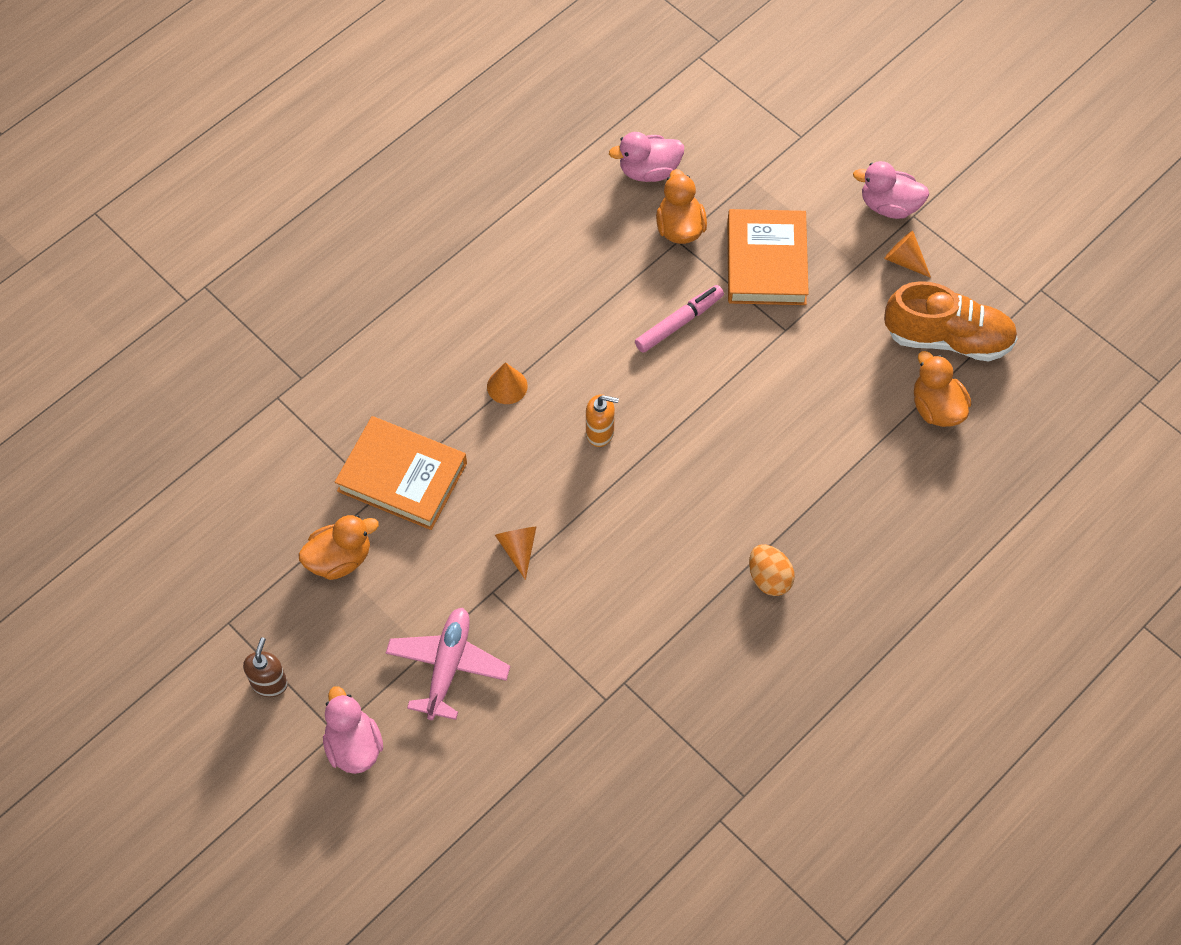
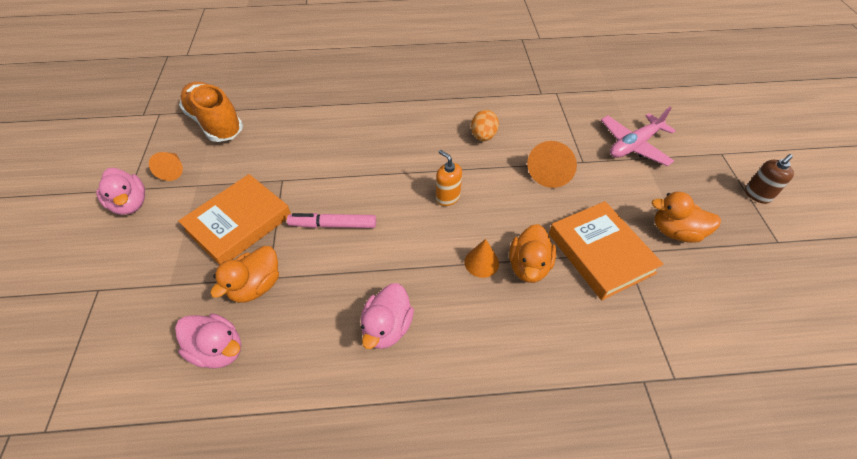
camera: 140 degrees left, 10 degrees down
pink duck [323,686,383,774] -> pink duck moved to [361,283,414,349]
orange cone [495,526,537,580] -> orange cone [527,141,577,188], size x1.55
orange egg [749,544,795,596] -> orange egg moved to [471,110,499,141]
orange duck [914,351,971,427] -> orange duck moved to [509,224,556,283]

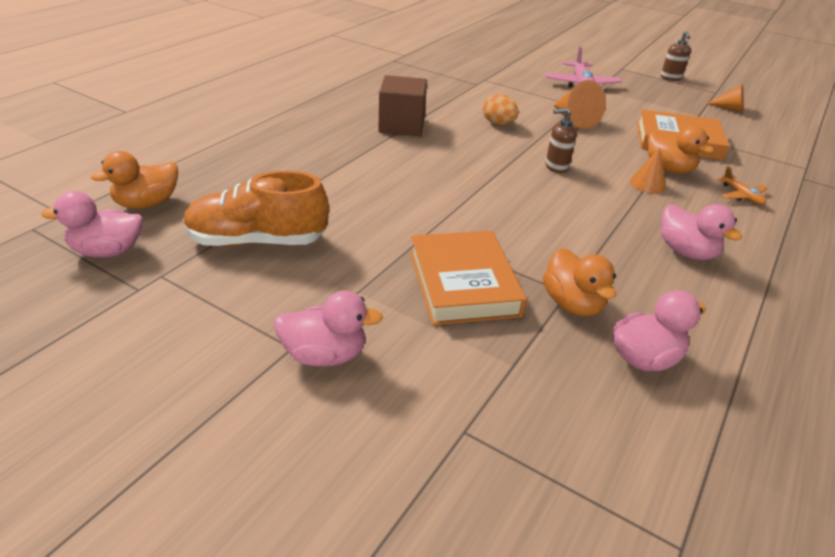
camera: 55 degrees left, 15 degrees down
orange cone [149,152,183,181] -> orange cone moved to [707,84,744,113]
pink marker [287,213,376,228] -> none
orange soap dispenser [436,150,462,206] -> brown soap dispenser [546,108,577,173]
orange duck [651,192,721,243] -> orange duck moved to [91,151,178,209]
none -> pink duck [41,191,143,258]
none -> brown cube [378,75,427,136]
none -> orange plane [717,166,767,205]

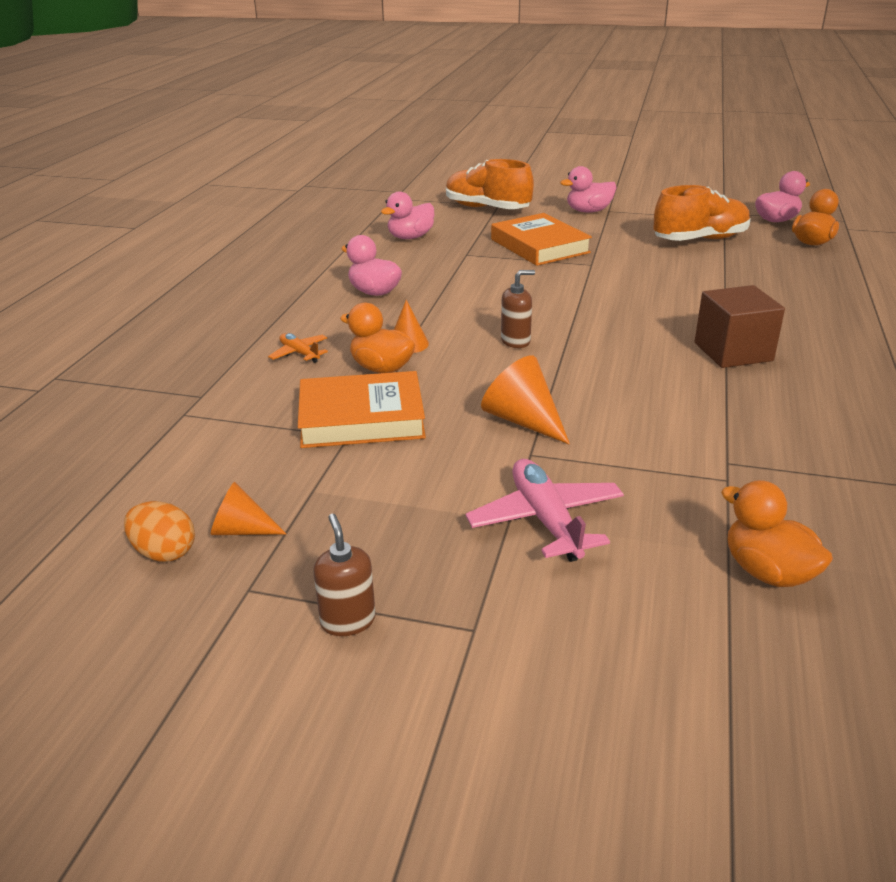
camera: 165 degrees right, 5 degrees down
orange egg [483,94,518,125] -> orange egg moved to [124,501,195,562]
orange duck [543,248,616,316] -> orange duck moved to [721,480,833,587]
none -> orange shoe [446,159,534,209]

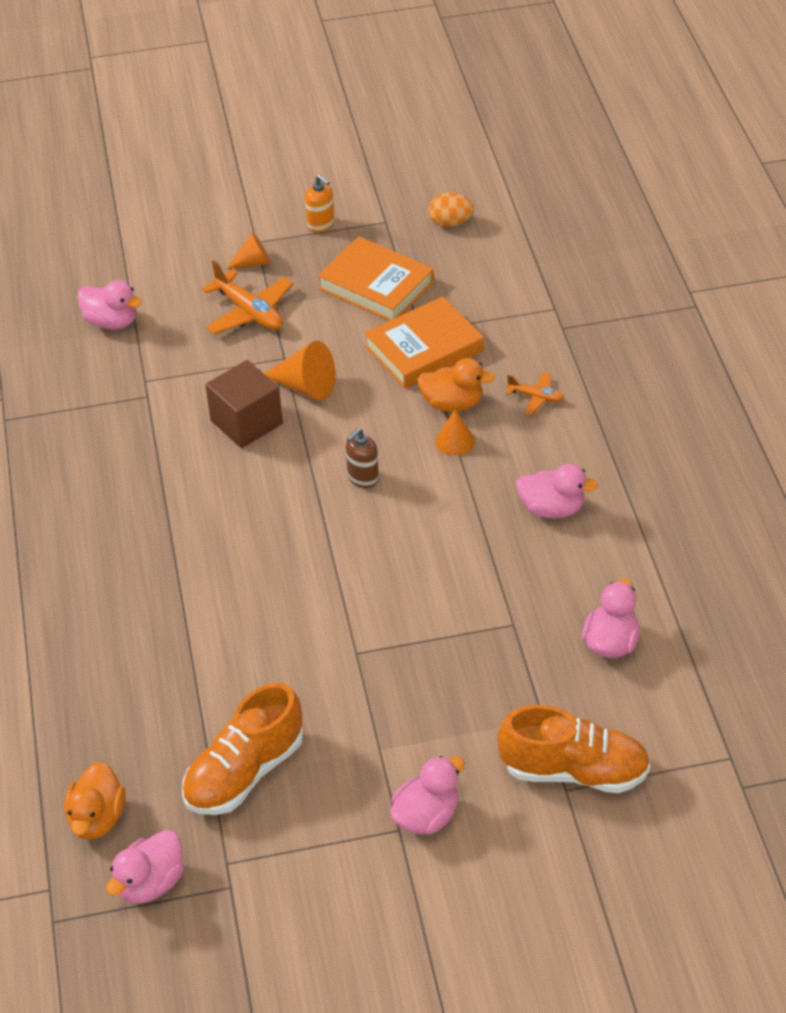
camera: 155 degrees right, 15 degrees up
orange cone [211,482,286,535] -> orange cone moved to [226,233,271,269]
brown soap dispenser [313,514,376,636] -> orange soap dispenser [305,174,335,233]
pink plane [466,459,624,562] -> orange plane [202,260,294,334]
orange book [491,213,592,266] -> orange book moved to [318,236,434,321]
brown cube [694,285,785,368] -> brown cube moved to [205,360,283,448]
orange duck [721,480,833,587] -> pink duck [77,280,142,330]

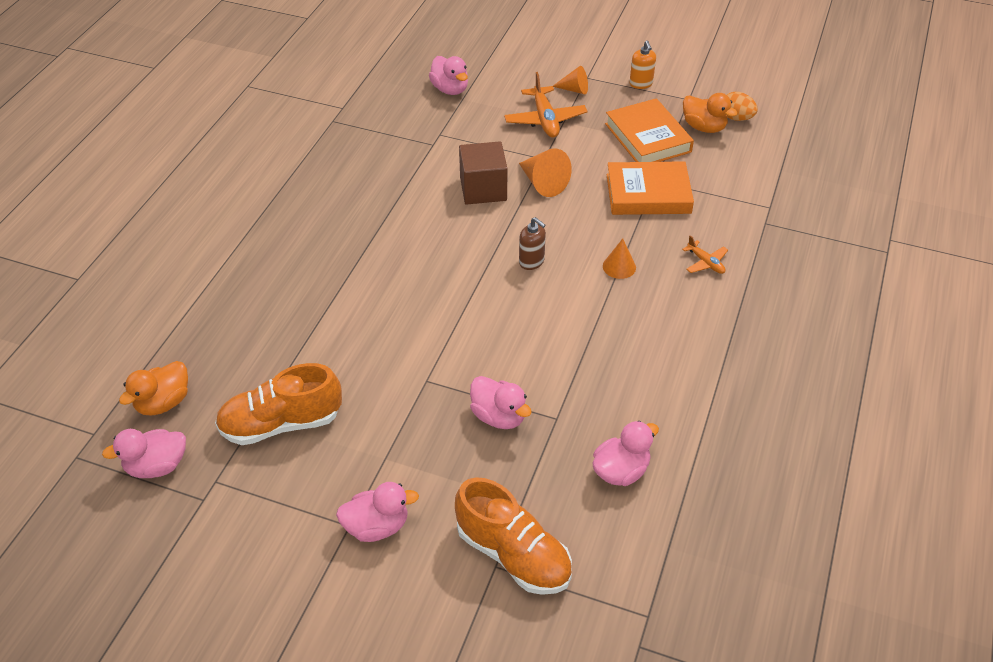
camera: 30 degrees right, 0 degrees up
brown soap dispenser [346,428,379,488] -> brown soap dispenser turned 120 degrees counterclockwise [519,217,546,270]
orange duck [417,358,495,412] -> orange duck moved to [683,93,737,133]
pink duck [516,464,598,518] -> pink duck moved to [470,376,532,429]

